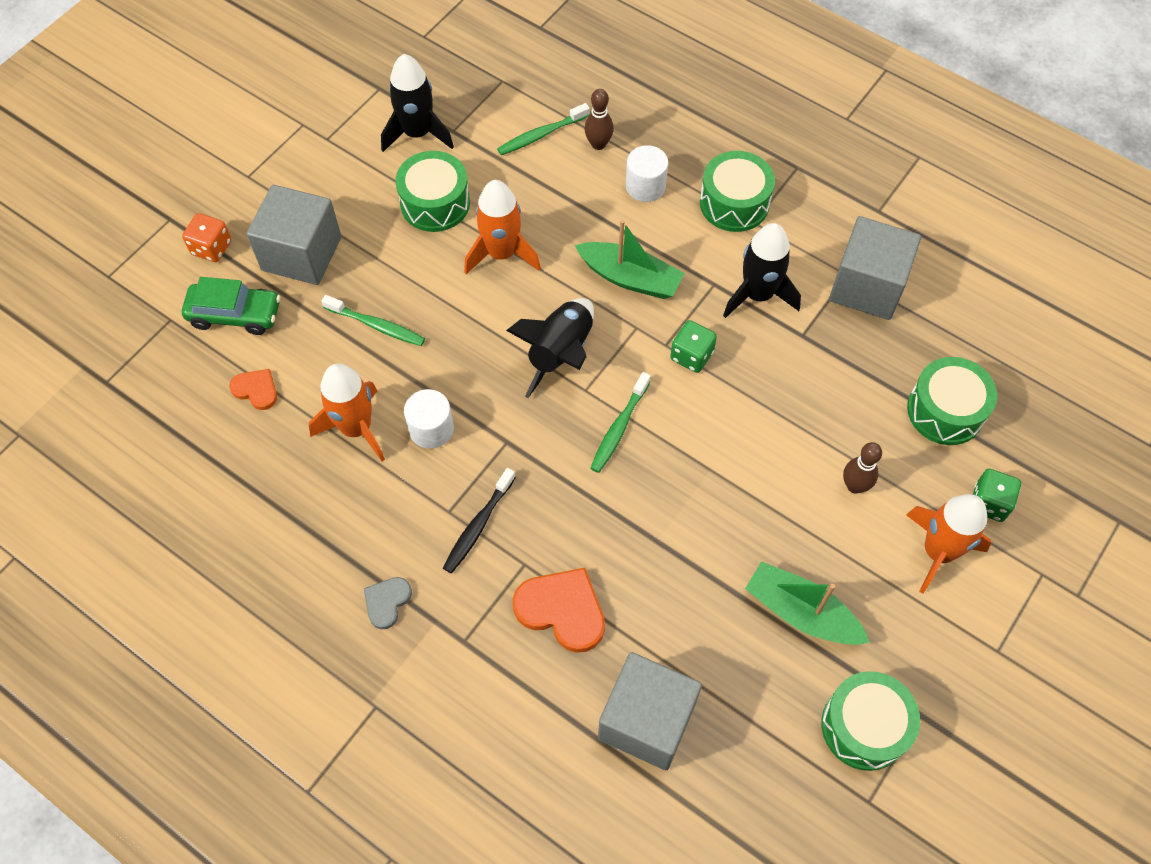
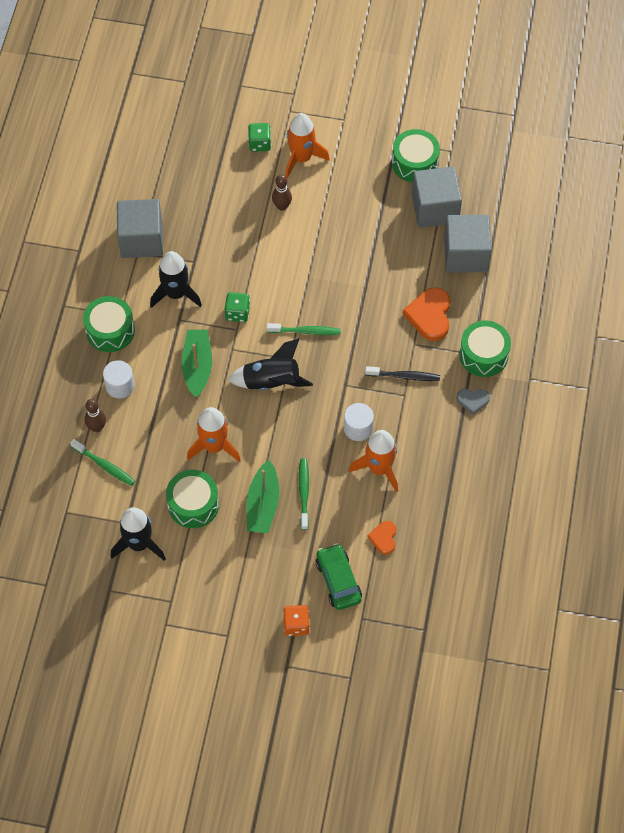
camera: 115 degrees left, 0 degrees up
grey cube [247,185,341,285] -> grey cube moved to [412,167,462,228]
green boat [745,561,870,645] -> green boat moved to [247,460,279,533]
green drum [907,357,997,445] -> green drum moved to [459,320,511,377]

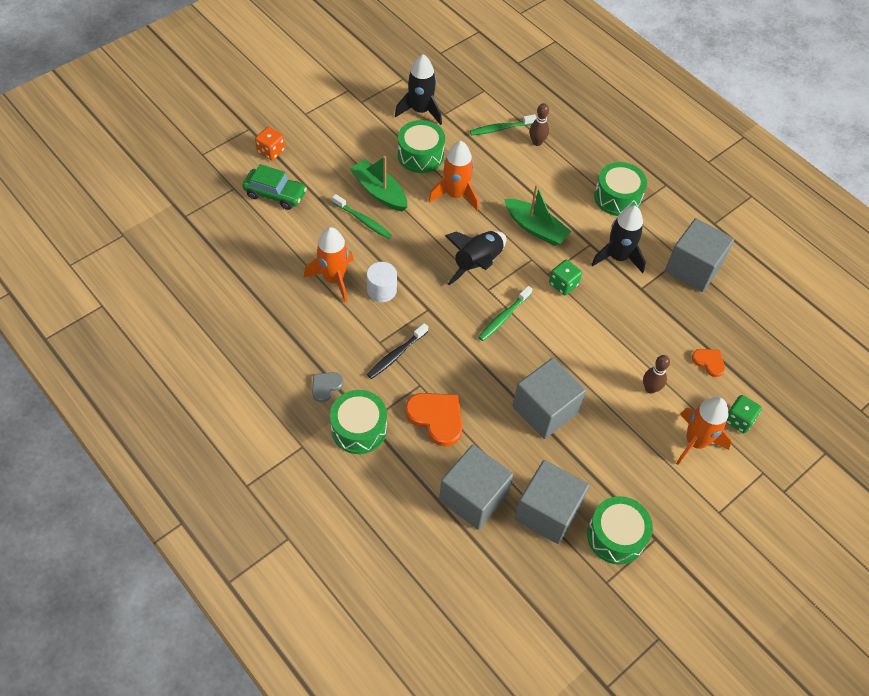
camera: 125 degrees right, 5 degrees down
white cylinder [103,360,135,399] -> none
orange heart [367,521,396,555] -> orange heart moved to [692,349,725,377]
none -> grey cube [513,358,586,439]

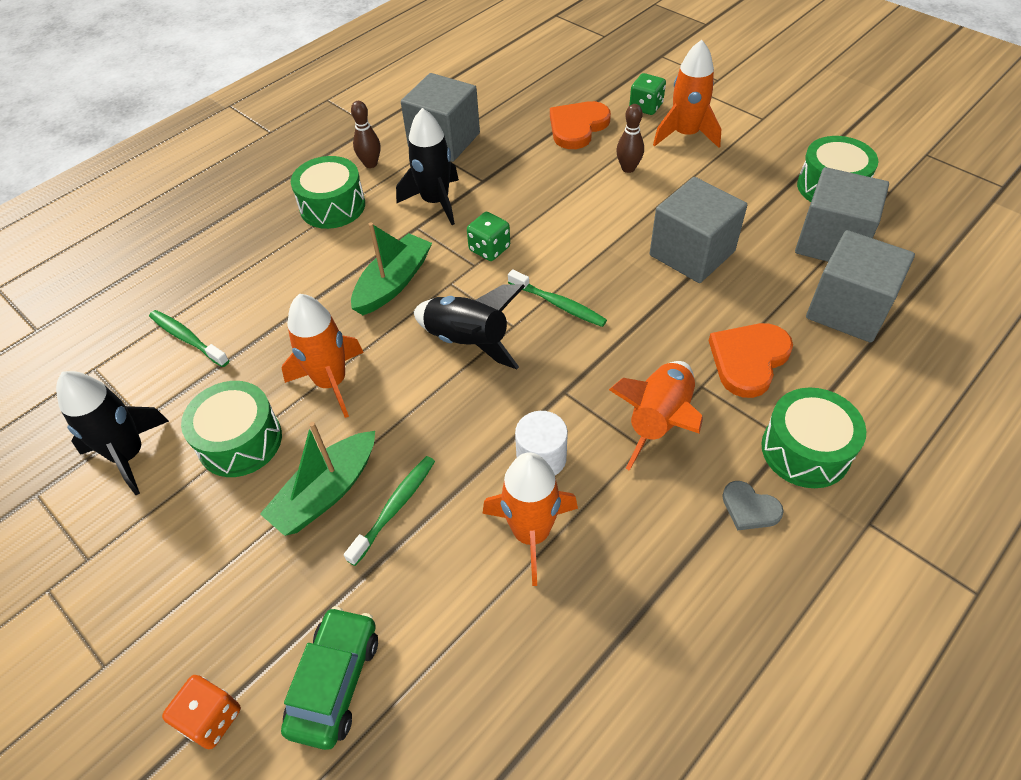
camera: 90 degrees left, 5 degrees down
black toothbrush [367,323,428,379] -> orange rocket [609,361,703,471]
green toothbrush [470,114,536,135] -> green toothbrush turned 150 degrees clockwise [149,310,229,367]
brown bowling pin [529,103,549,146] -> brown bowling pin moved to [351,101,381,168]
orange heart [692,349,725,377] -> orange heart [550,101,611,149], size x1.76

